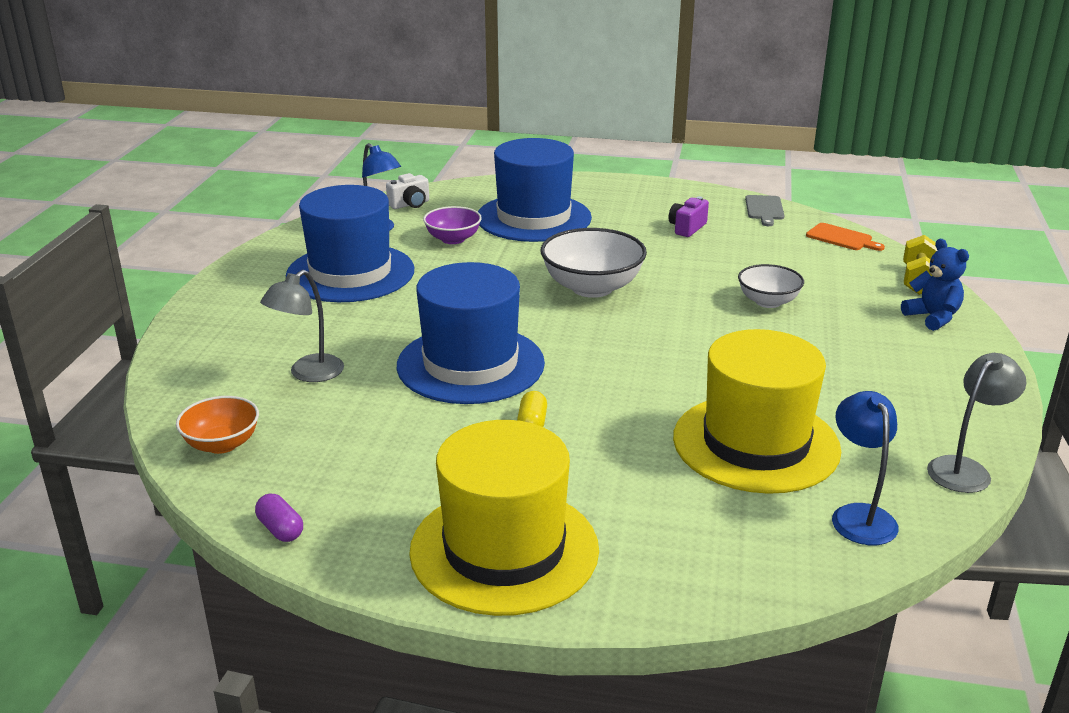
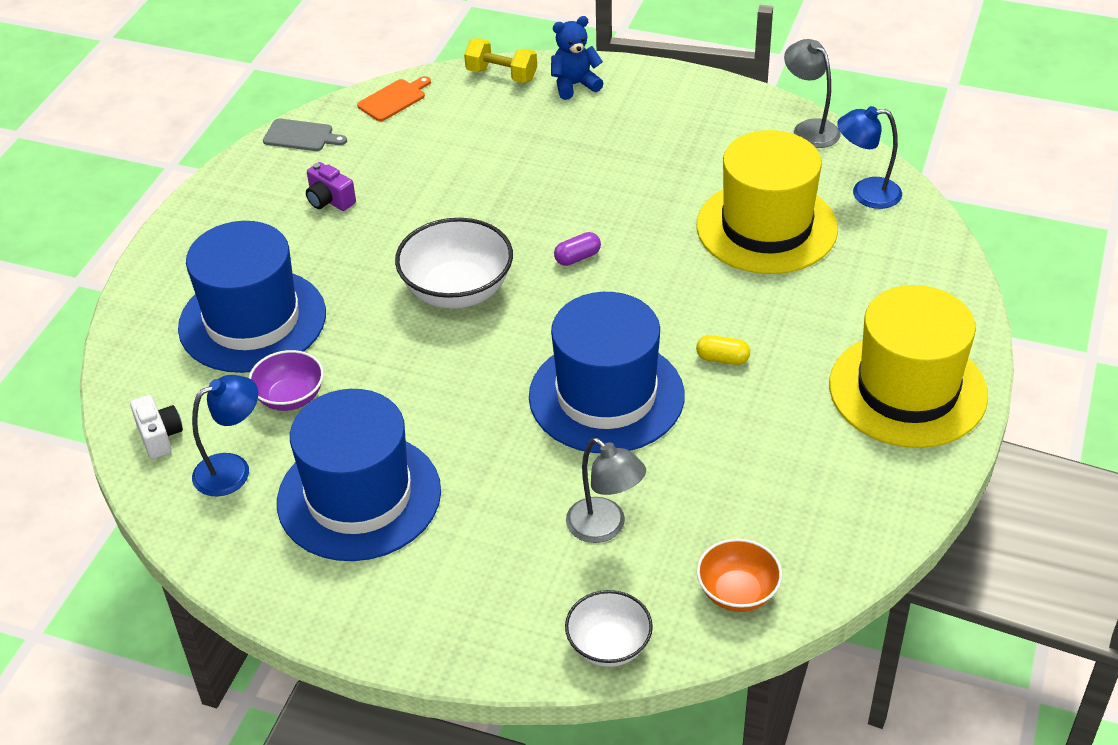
camera: 80 degrees left, 15 degrees up
purple capsule [255,494,303,542] -> purple capsule moved to [554,232,601,266]
white bowl [738,264,804,308] -> white bowl moved to [565,590,653,667]

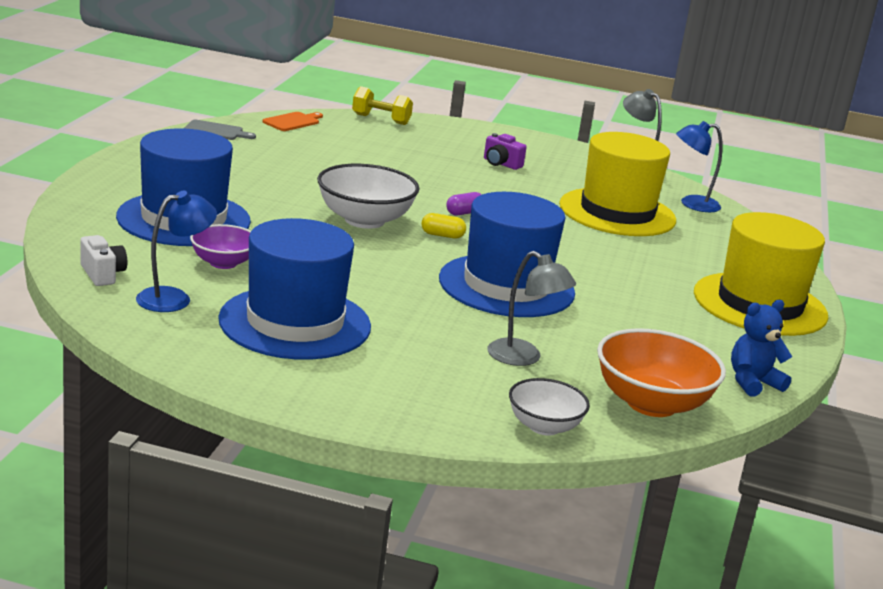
camera: 10 degrees left, 20 degrees down
purple camera [306,162,356,211] -> purple camera moved to [484,133,527,170]
blue teddy bear [551,16,604,100] -> blue teddy bear moved to [731,300,792,396]
yellow capsule [696,335,750,365] -> yellow capsule moved to [421,213,466,239]
orange bowl [697,538,782,612] -> orange bowl [597,328,726,417], size x1.65

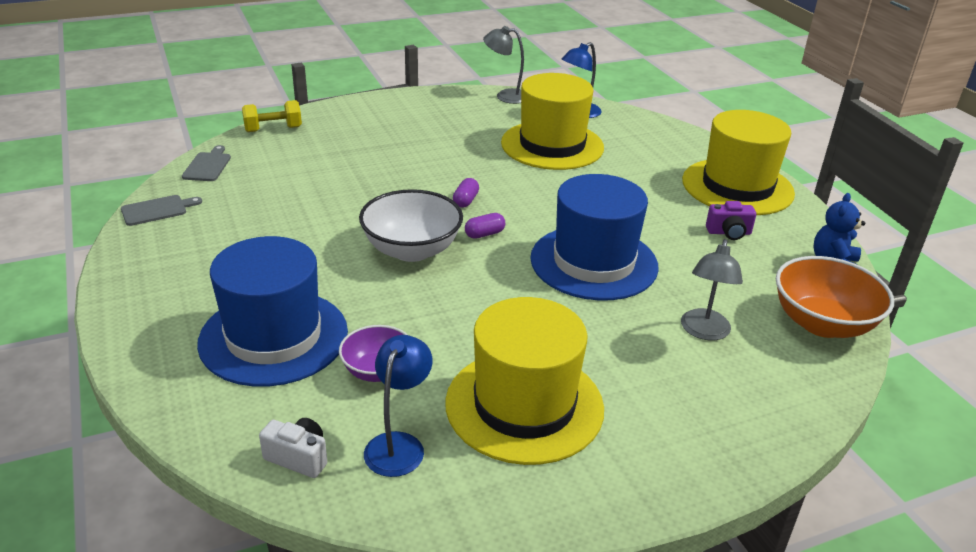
camera: 35 degrees left, 10 degrees up
blue hat [218,218,371,360] -> yellow hat [445,297,604,465]
orange cutting board [262,112,323,131] -> grey cutting board [182,145,231,181]
yellow capsule [421,213,466,239] -> purple capsule [465,213,505,239]
purple camera [484,133,527,170] -> purple camera moved to [706,201,756,240]
grey lamp [488,251,576,366] -> grey lamp turned 105 degrees clockwise [681,239,743,340]
white bowl [509,378,590,436] -> none

